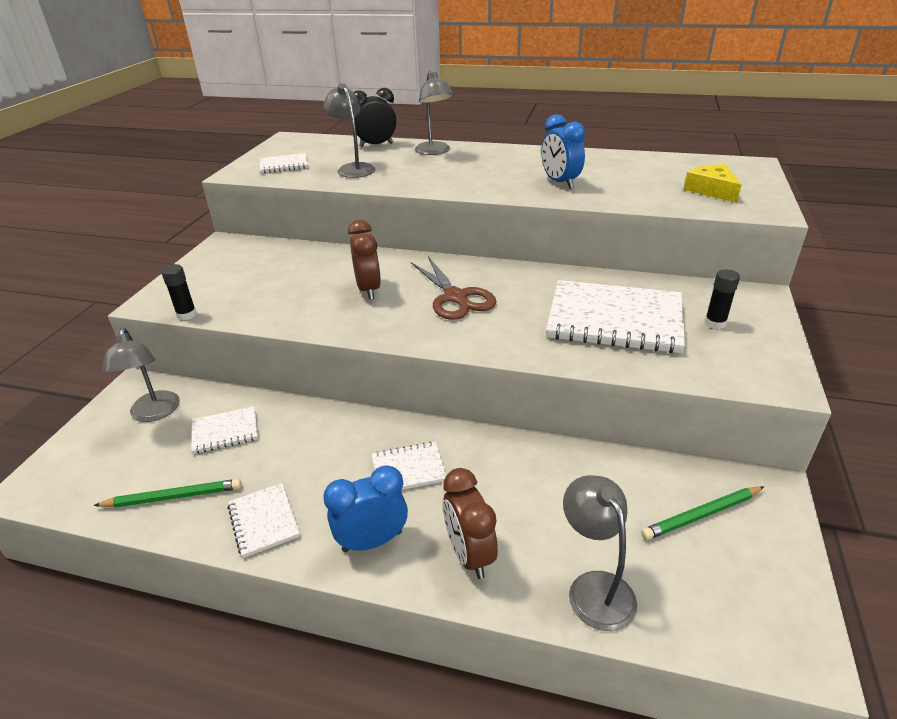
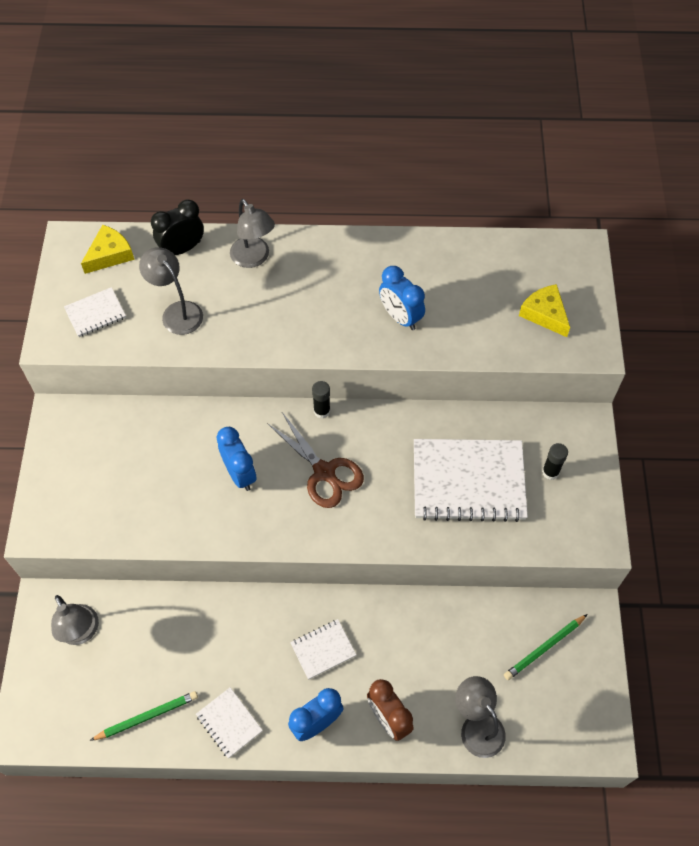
camera: 15 degrees left, 25 degrees up
black glue stick [161,264,197,320] -> black glue stick moved to [312,381,330,419]
white notebook [191,406,258,454] -> none
brown clock [348,220,381,300] -> blue clock [217,427,257,491]
none -> yellow cheese [81,225,134,274]

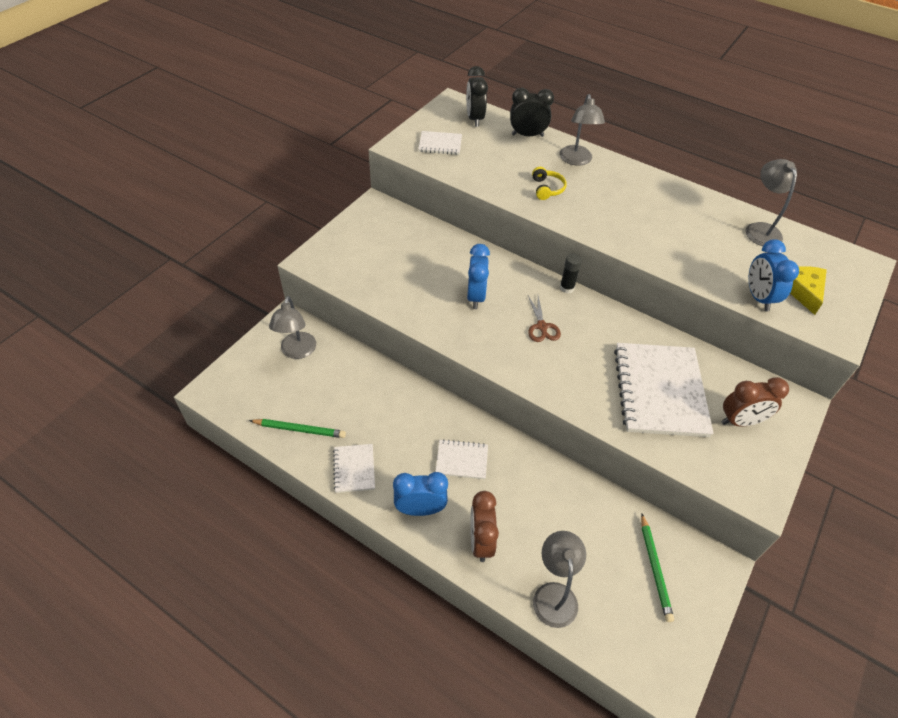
camera: 30 degrees right, 10 degrees down
yellow cheese [81,225,134,274] -> black clock [466,66,488,127]
grey lamp [139,247,203,335] -> grey lamp moved to [746,159,797,246]
brown scissors [267,412,364,508] -> brown scissors [528,296,561,342], size x0.61
blue clock [379,266,425,330] -> blue clock moved to [748,239,799,311]
white notebook [414,439,528,522] -> white notebook turned 60 degrees clockwise [614,343,714,437]
green pencil [504,614,588,680] -> green pencil turned 90 degrees counterclockwise [641,514,674,622]
black glue stick [542,443,568,480] -> brown clock [722,377,789,427]
none -> yellow headphones [532,167,566,200]

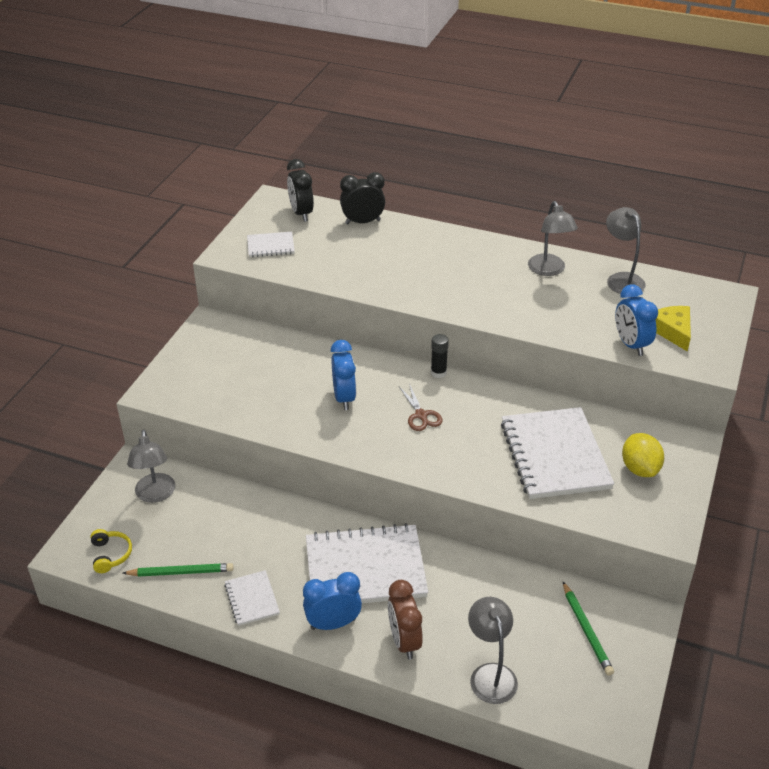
camera: 10 degrees left, 10 degrees down
white notebook [435,439,488,479] -> white notebook [306,523,428,603], size x2.09
yellow headphones [532,167,566,200] -> yellow headphones moved to [90,529,132,573]
grey lamp [559,94,605,166] -> grey lamp moved to [528,201,578,276]
brown clock [722,377,789,427] -> yellow lemon [622,433,664,477]

